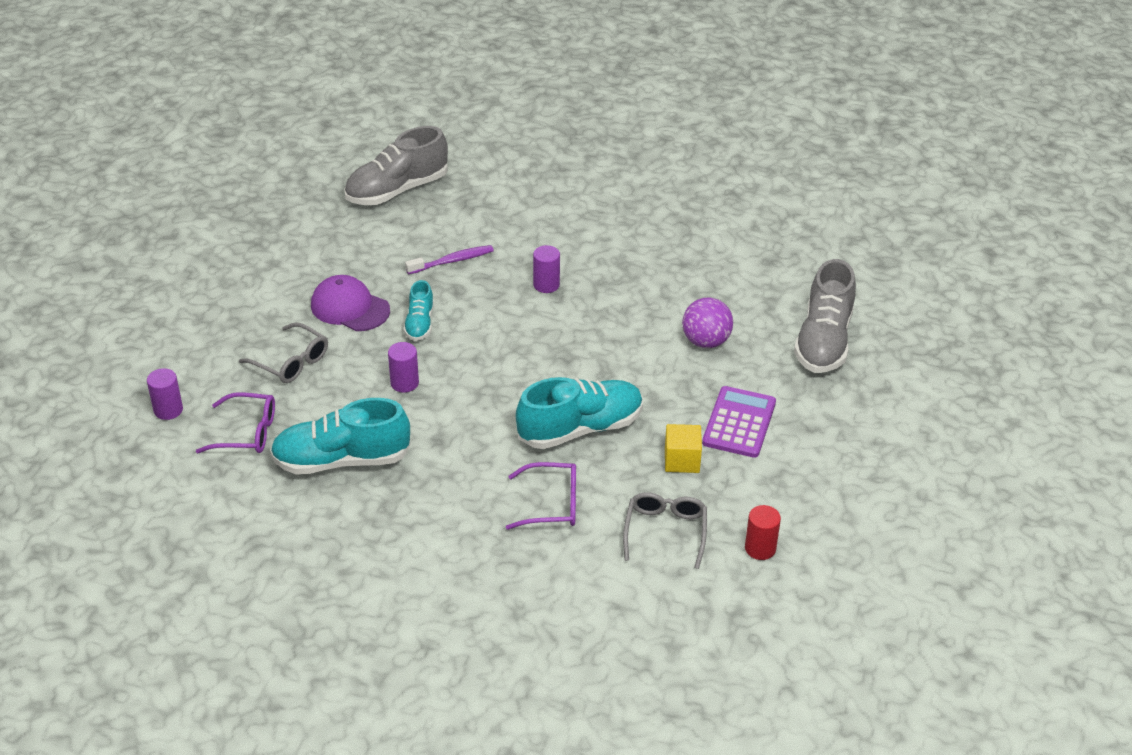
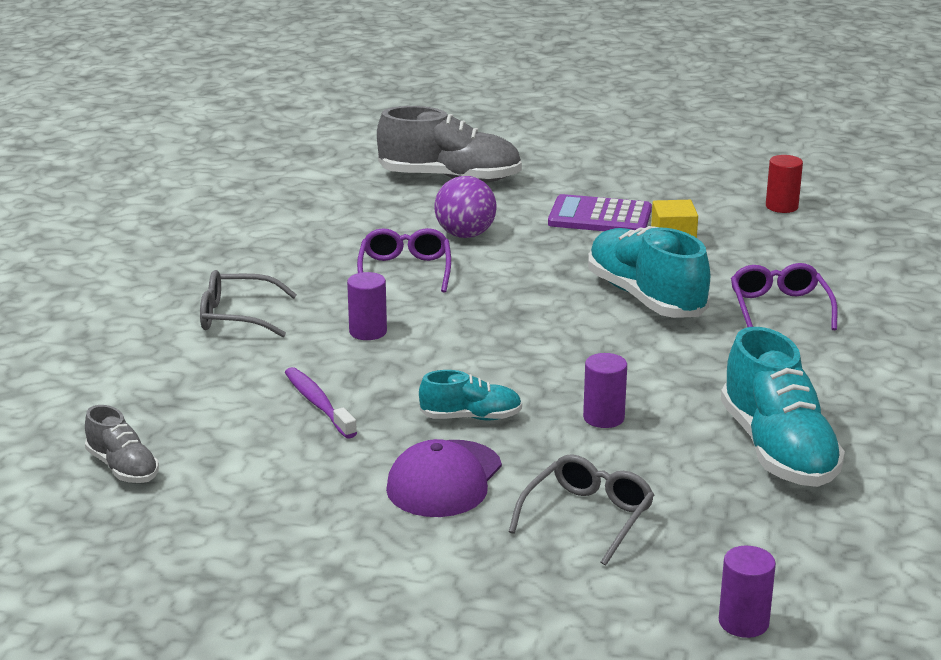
camera: 95 degrees left, 15 degrees down
purple glasses [196,392,275,453] -> purple glasses moved to [357,228,451,293]
grey shoe [344,126,448,205] -> grey shoe [85,405,159,483], size x0.53
grey glasses [623,492,707,569] -> grey glasses moved to [200,270,297,337]

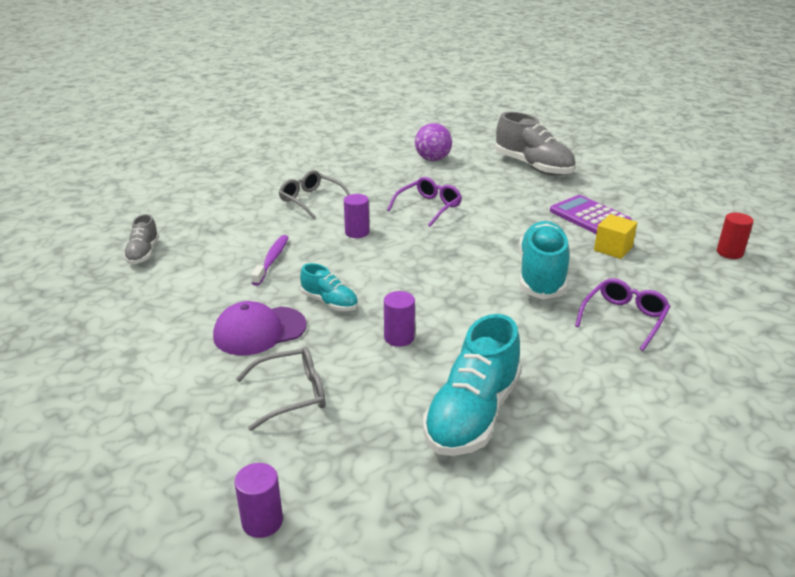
camera: 40 degrees right, 5 degrees up
purple ball [434,176,497,238] -> purple ball moved to [415,123,452,161]

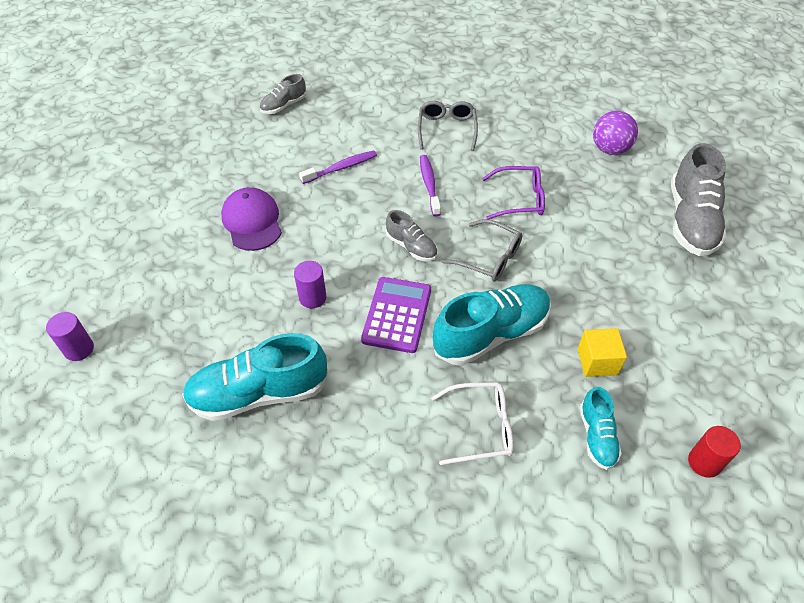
camera: 50 degrees right, 20 degrees up
purple cap [213,301,307,355] -> purple cap turned 45 degrees clockwise [221,187,282,251]
grey glasses [236,347,325,431] -> grey glasses moved to [441,219,523,282]
turquoise shoe [300,263,358,311] -> turquoise shoe moved to [580,387,622,470]
purple cylinder [344,194,369,238] -> purple toothbrush [420,155,441,216]
purple calculator [550,195,632,234] -> purple calculator moved to [361,277,431,353]
purple glasses [575,278,671,351] -> white glasses [431,382,514,465]
none -> grey shoe [386,210,437,261]

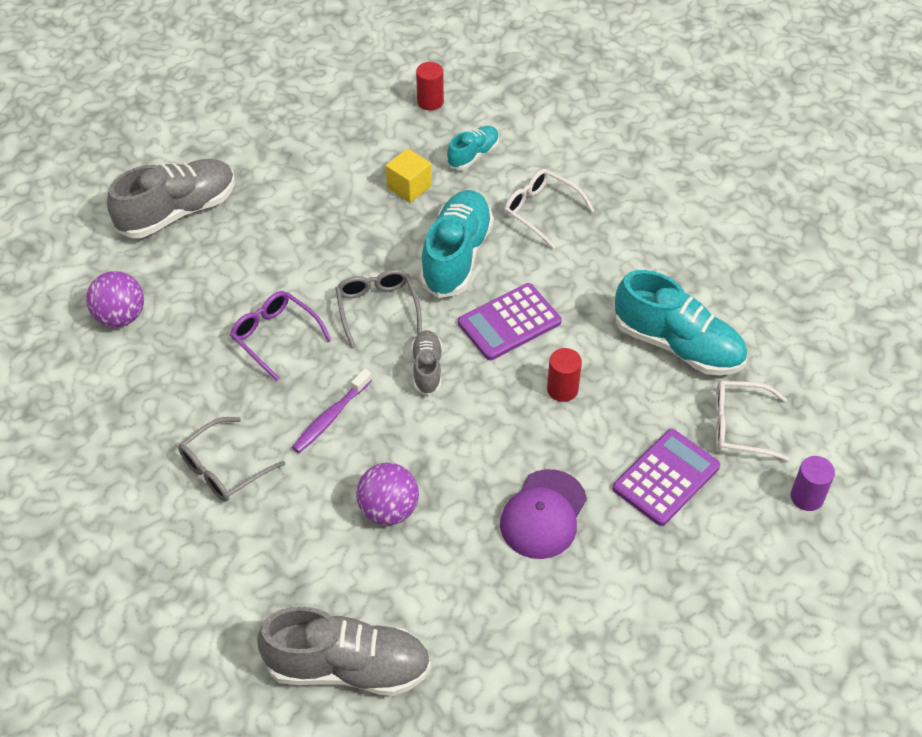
camera: 135 degrees left, 0 degrees up
grey shoe [259,74,306,114] -> grey shoe [257,606,431,696], size x1.88
purple cylinder [294,261,327,308] -> red cylinder [547,348,582,402]
purple toothbrush [299,151,377,184] -> purple ball [356,463,419,525]
turquoise shoe [433,284,551,365] -> turquoise shoe turned 90 degrees clockwise [420,190,493,298]
none -> purple calculator [613,429,720,526]
none -> white glasses [715,381,790,461]

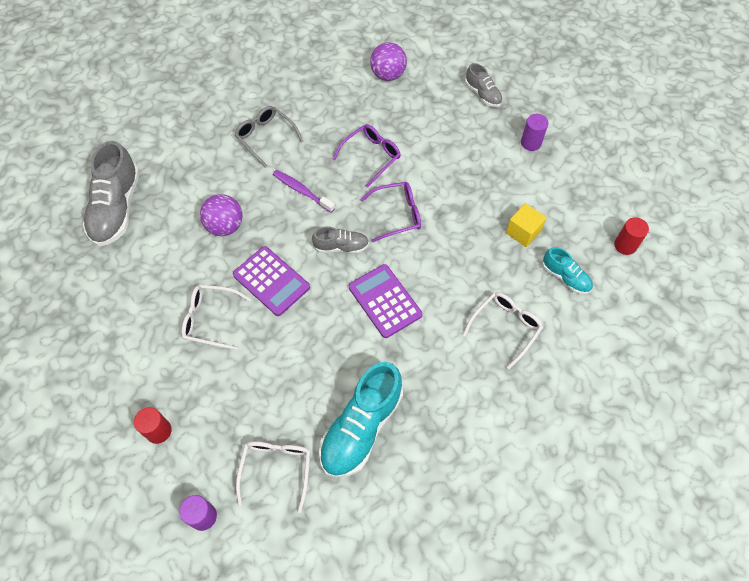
camera: 90 degrees right, 10 degrees up
grey shoe [107,159,235,238] -> grey shoe [465,63,503,107], size x0.53
grey glasses [336,269,422,348] -> purple glasses [360,182,421,242]
turquoise shoe [420,190,493,298] -> none
purple cap [500,469,587,559] -> white glasses [181,285,251,350]
red cylinder [547,348,582,402] -> red cylinder moved to [134,407,172,444]
purple calculator [613,429,720,526] -> purple calculator moved to [233,246,310,316]
none -> purple cylinder [521,114,549,151]

